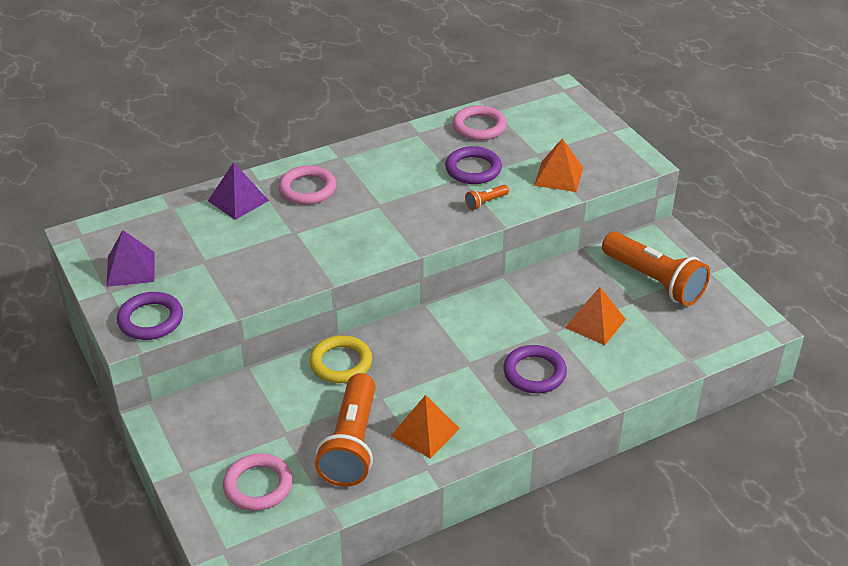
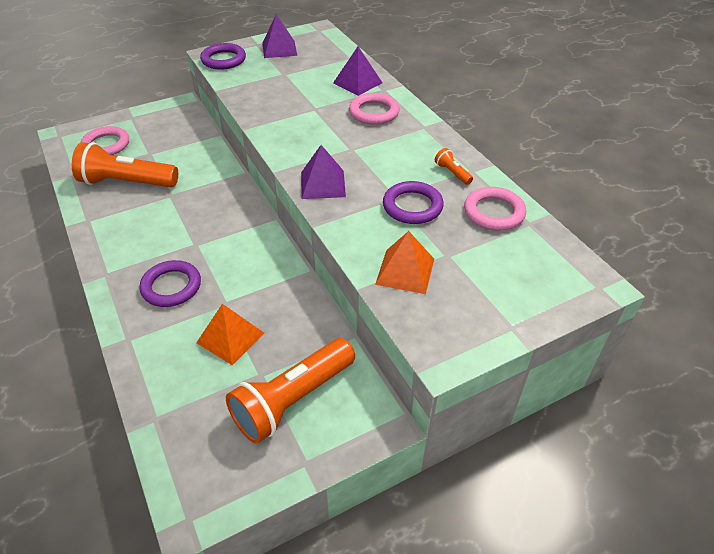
camera: 90 degrees right, 5 degrees up
yellow ring [309,335,372,383] -> none
orange pyramid [391,395,460,459] -> none
orange flashlight [465,185,509,210] -> orange flashlight moved to [435,148,473,185]
none -> purple pyramid [301,145,346,199]

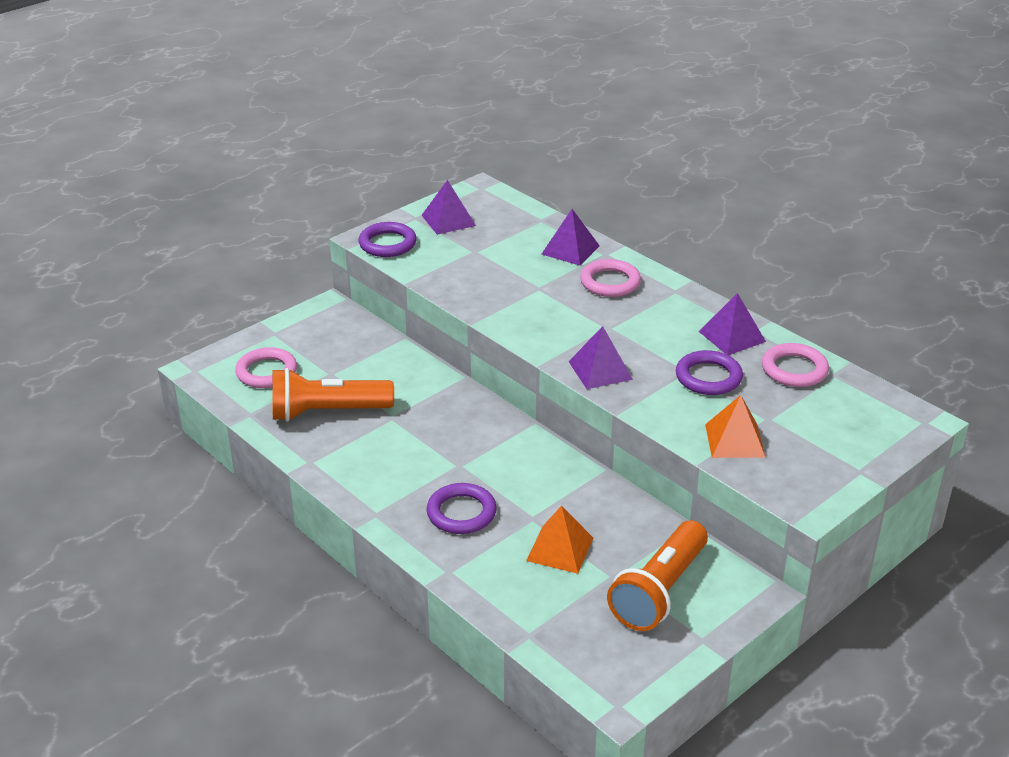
camera: 15 degrees left, 10 degrees down
orange flashlight [435,148,473,185] -> purple pyramid [699,293,766,355]

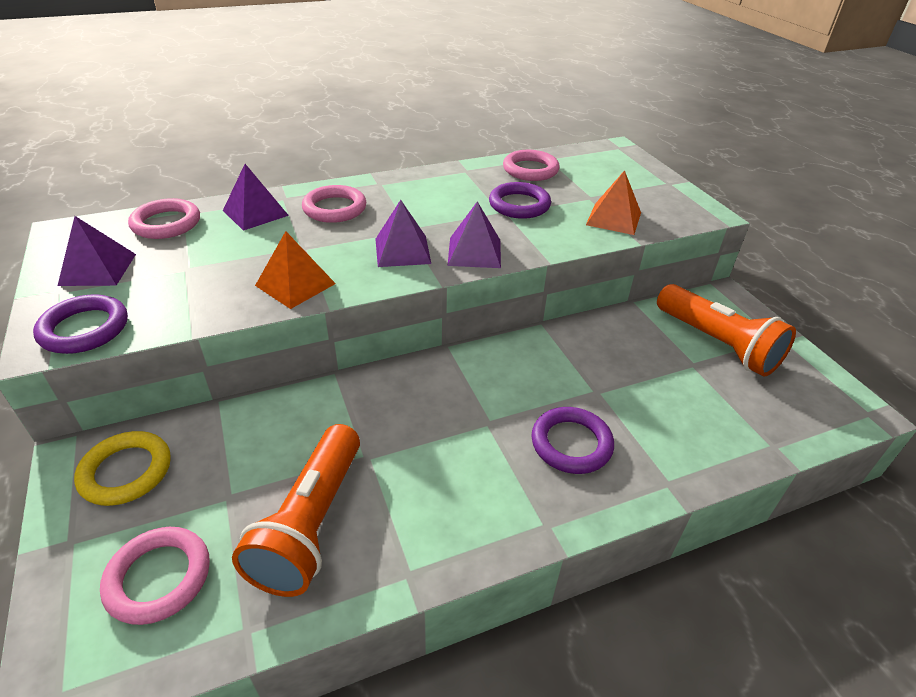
camera: 70 degrees left, 5 degrees up
orange pyramid [526,505,593,574] -> orange pyramid moved to [255,231,336,309]
purple pyramid [699,293,766,355] -> purple pyramid moved to [375,200,431,267]
none -> yellow ring [74,431,171,506]
none -> pink ring [128,198,200,239]

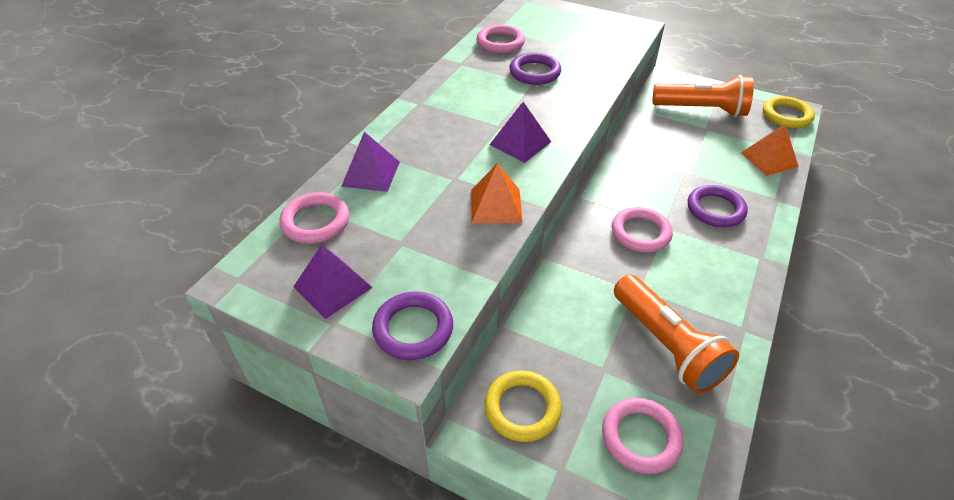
camera: 40 degrees left, 5 degrees up
pink ring [302,185,366,223] -> pink ring moved to [612,207,673,252]
purple pyramid [447,201,501,268] -> none
orange pyramid [586,170,641,235] -> orange pyramid moved to [741,124,799,176]
none -> yellow ring [763,96,815,128]

